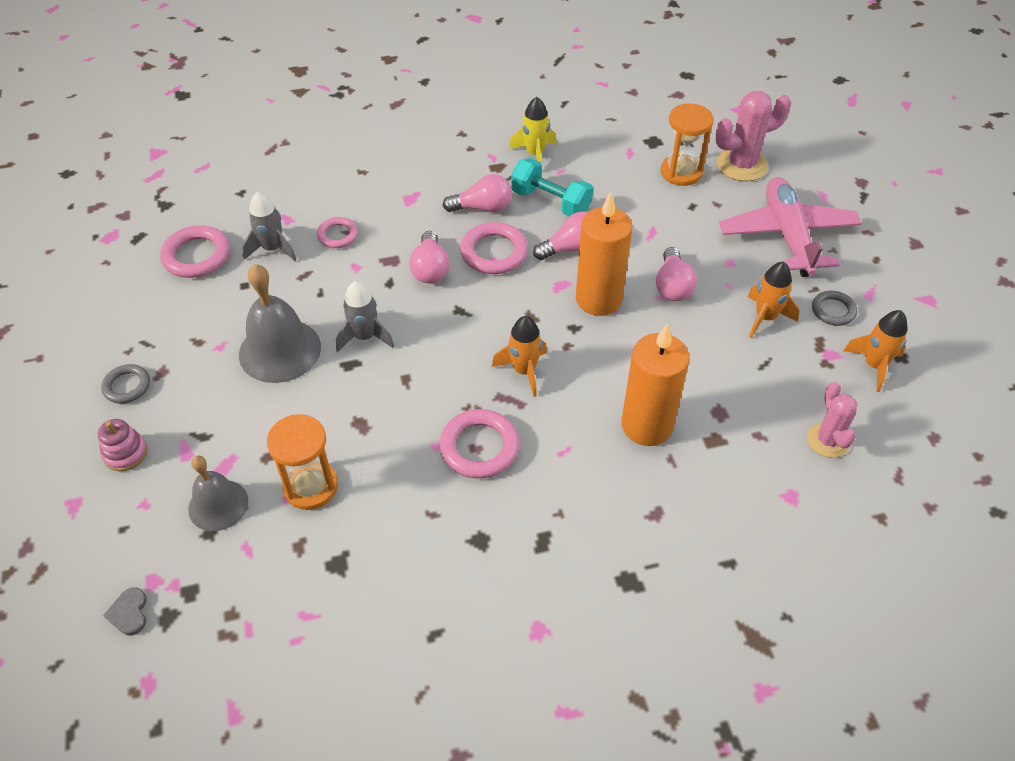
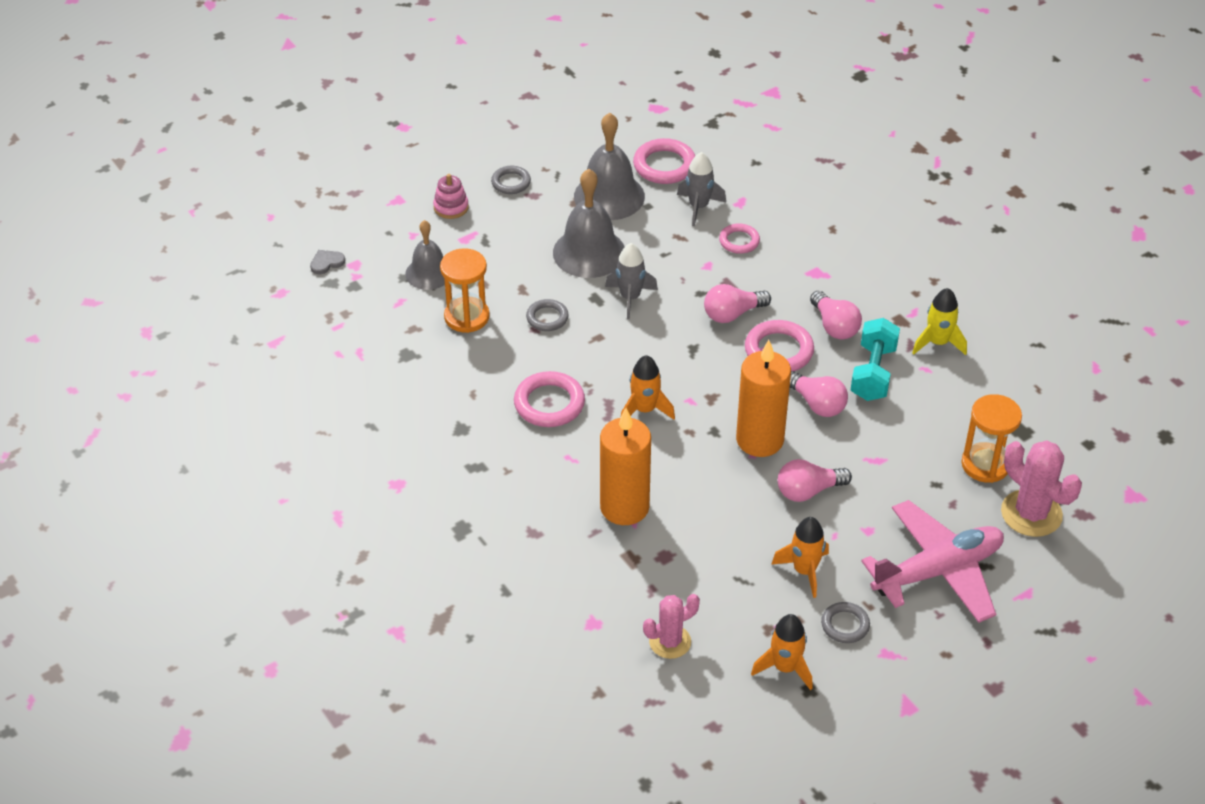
camera: 70 degrees right, 5 degrees down
none -> grey ring [526,299,569,331]
none -> grey bell [574,113,645,220]

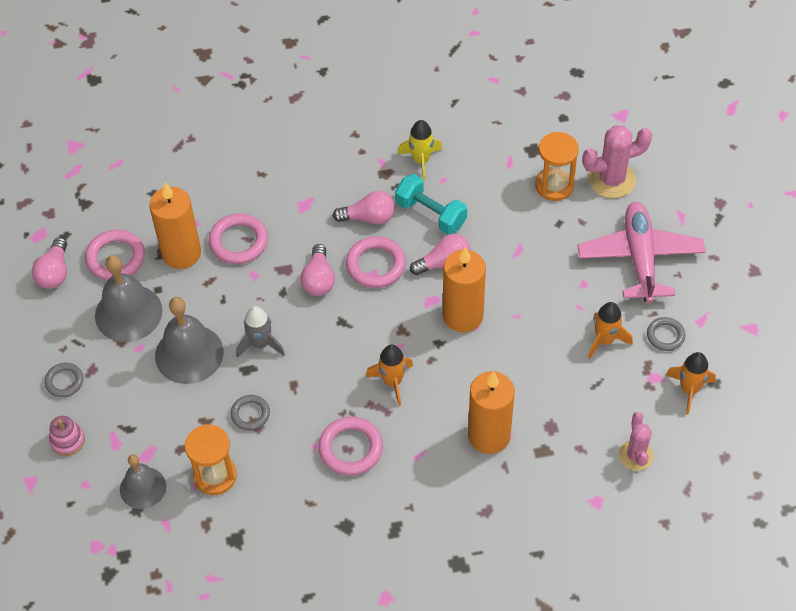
camera: 65 degrees left, 10 degrees up
grey heart [310,250,345,274] -> none
grey rocket [677,152,726,226] -> orange candle [149,183,201,269]
pink ring [719,223,760,254] -> pink ring [209,213,268,264], size x1.61
pink light bulb [778,459,852,502] -> pink light bulb moved to [32,237,67,289]

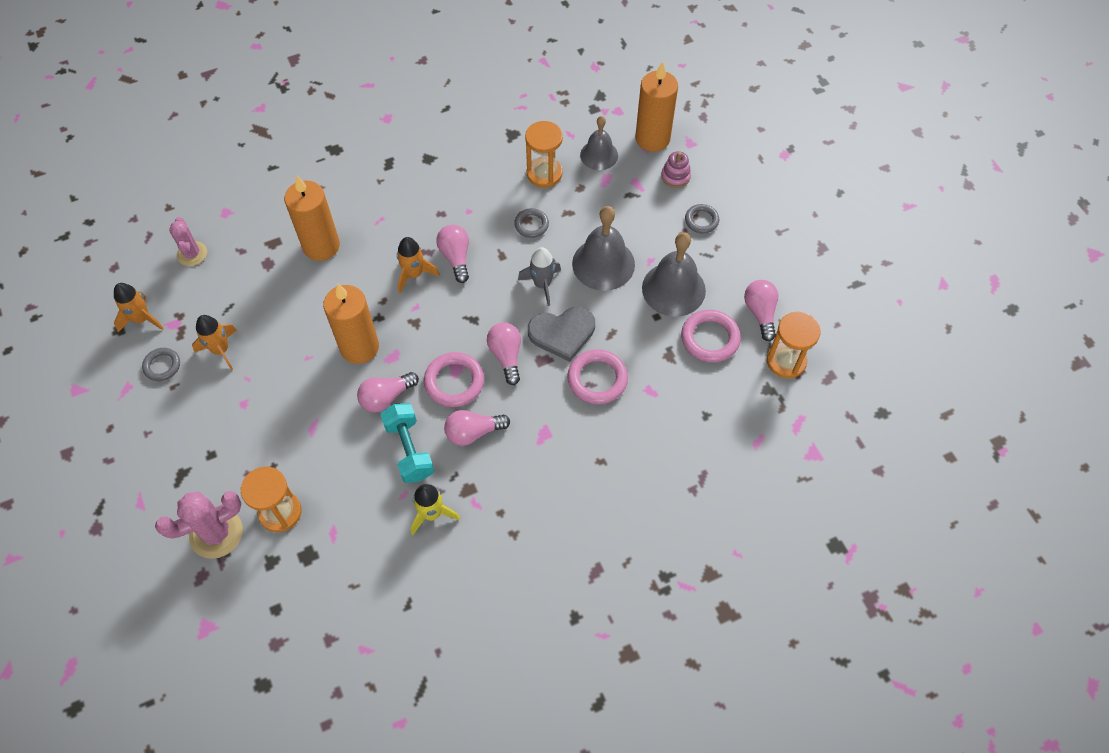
camera: 165 degrees right, 5 degrees up
orange candle [149,183,201,269] -> orange candle moved to [635,61,678,152]
pink ring [318,417,383,476] -> none
turquoise dumbbell [395,174,467,235] -> turquoise dumbbell turned 45 degrees clockwise [381,403,434,483]
pink plane [578,202,706,303] -> none
none -> pink light bulb [436,225,469,283]
none -> grey heart [528,307,595,362]
none -> orange hourglass [767,312,821,379]

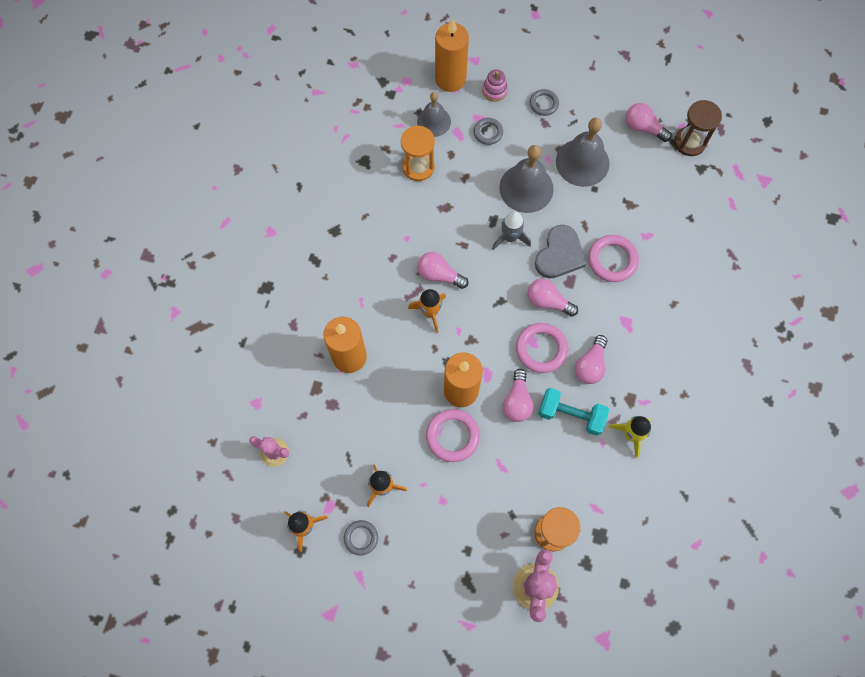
camera: 50 degrees left, 10 degrees up
grey ring [514,208,549,238] -> grey ring moved to [474,118,503,145]
pink ring [681,310,741,363] -> pink ring moved to [426,409,480,462]
orange hourglass [767,312,821,379] -> brown hourglass [674,100,722,156]

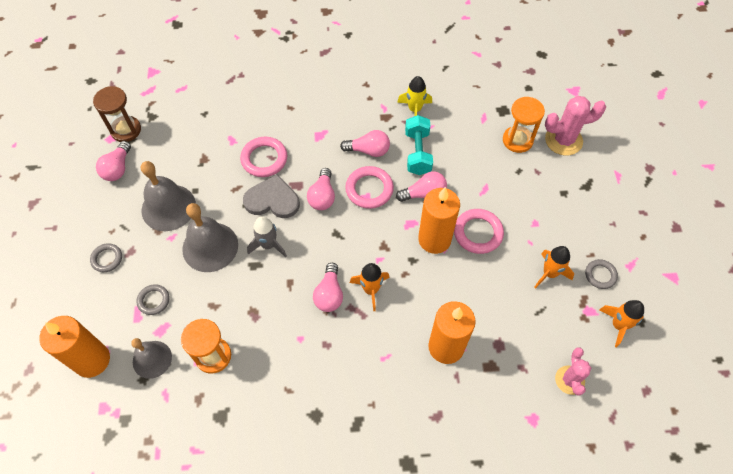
camera: 110 degrees left, 10 degrees down
pink stacking toy [482,69,508,102] -> none

